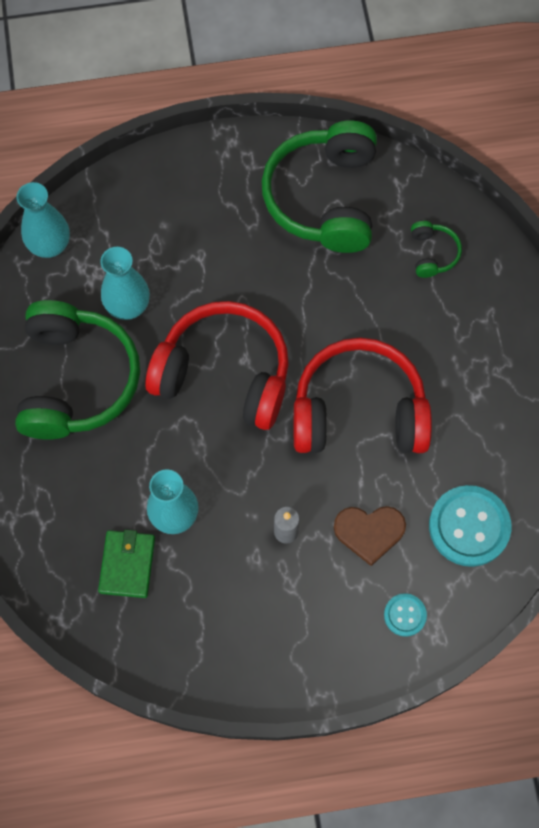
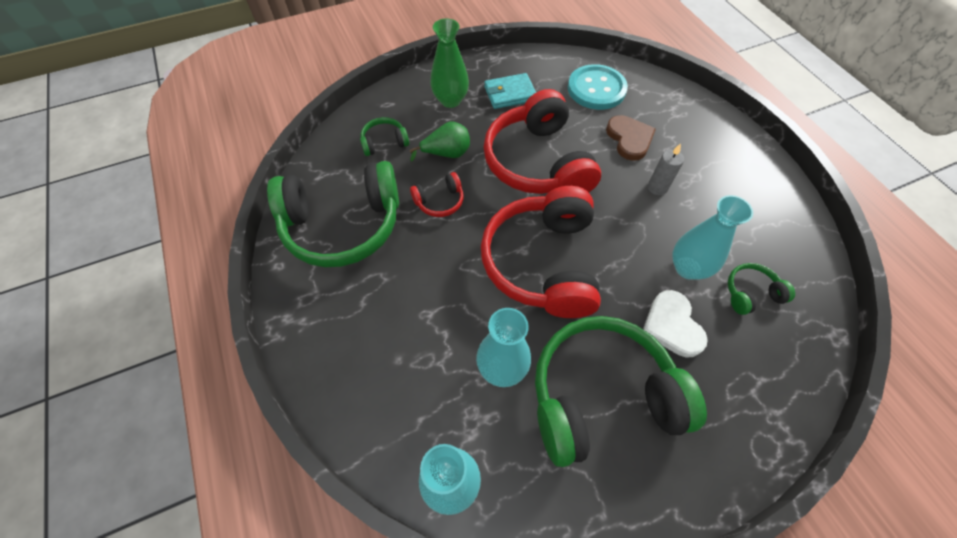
camera: 105 degrees left, 10 degrees down
green wallet [98,529,155,598] -> green headphones [728,263,795,315]
turquoise button [384,593,427,637] -> none
none -> green pear [409,121,470,162]
none -> red headphones [410,172,464,217]
none -> green vase [431,18,469,108]
none -> turquoise wallet [484,73,536,109]
none -> white heart [643,290,708,358]

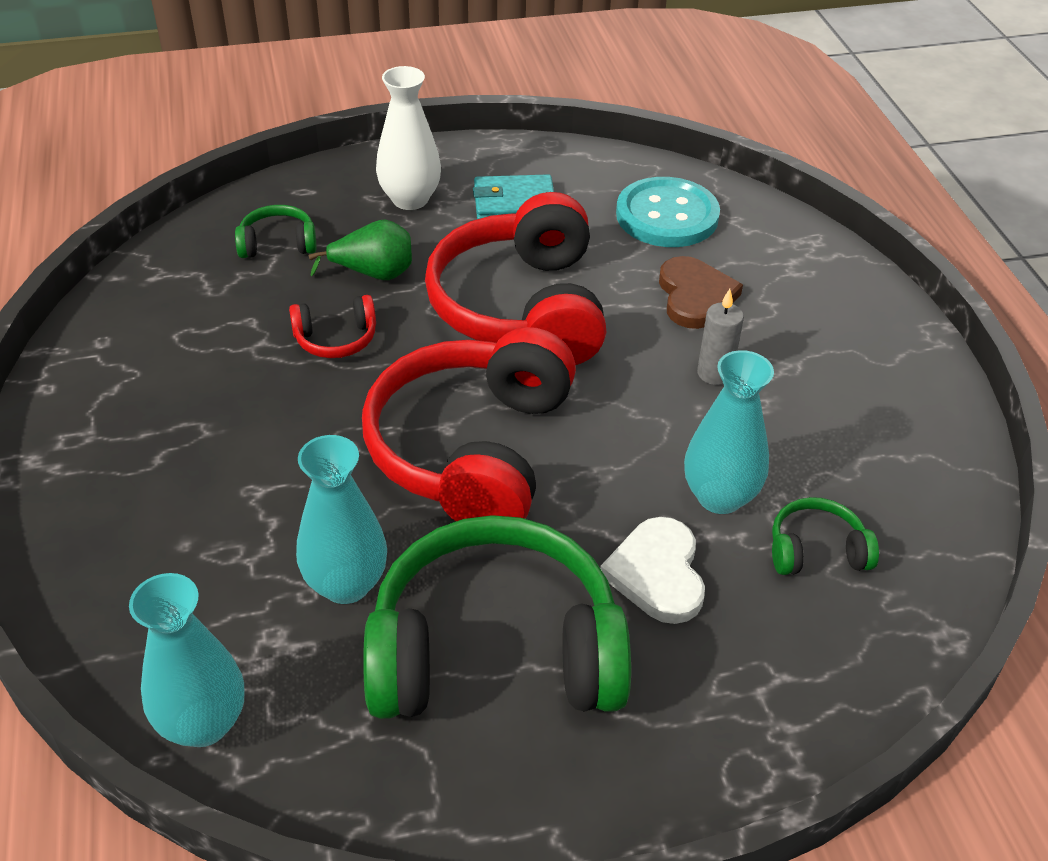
camera: 10 degrees right, 15 degrees down
green headphones [267,161,399,267] -> none
green vase [431,18,469,108] -> white vase [376,66,441,210]

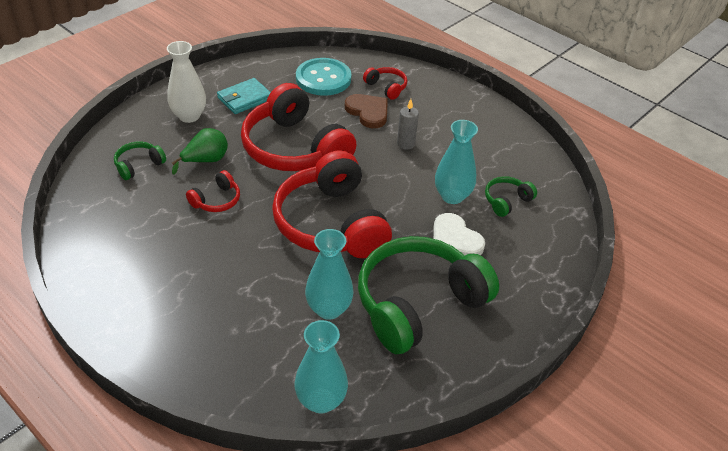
camera: 35 degrees left, 0 degrees up
none -> red headphones [363,67,407,100]

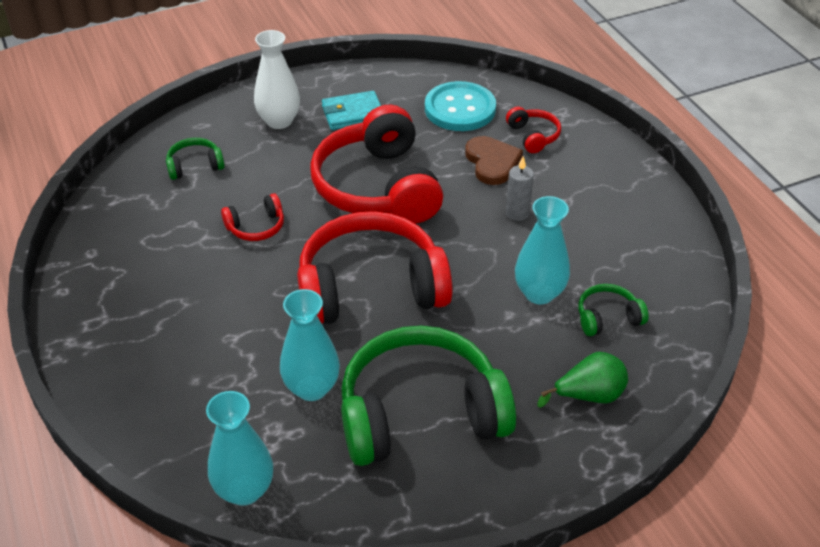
camera: 25 degrees right, 0 degrees up
green pear [172,128,228,175] -> green pear moved to [537,352,628,408]
red headphones [272,150,392,258] -> red headphones turned 75 degrees clockwise [297,211,453,324]
white heart [433,213,485,255] -> none

